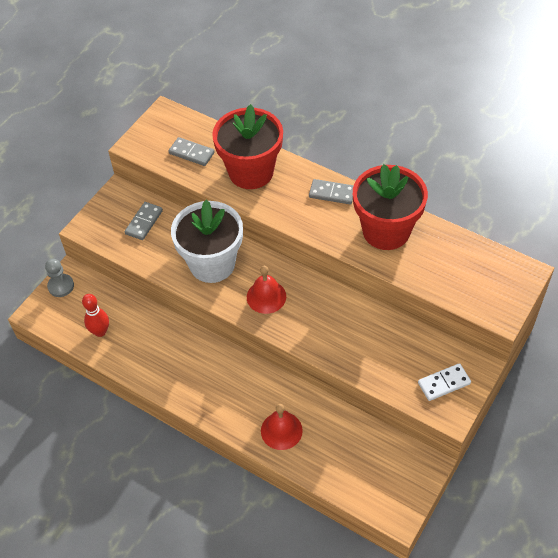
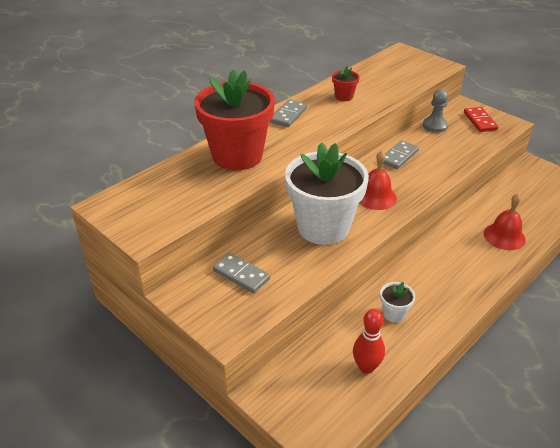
camera: 80 degrees left, 15 degrees down
grey pawn [45,259,74,297] -> grey pawn moved to [423,89,448,132]
grey domino [169,137,215,166] -> grey domino moved to [383,140,419,169]
red flower pot [353,164,428,250] -> red flower pot [332,66,360,101], size x0.41
white domino [418,363,471,401] -> red domino [464,107,499,132]
none -> white flower pot [380,282,415,323]

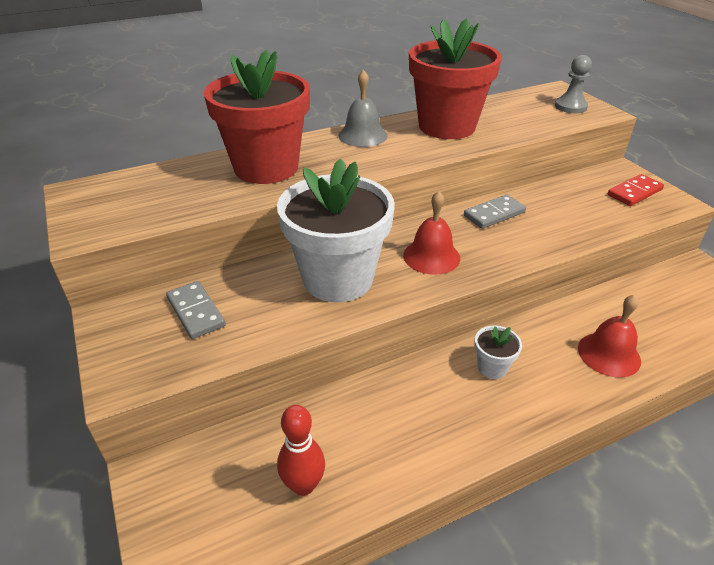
camera: 20 degrees right, 0 degrees up
grey domino [270,99,307,127] -> grey bell [338,70,388,147]
red flower pot [332,66,360,101] -> red flower pot [409,18,502,139], size x2.44
white flower pot [380,282,415,323] -> white flower pot moved to [474,325,522,379]
grey pawn [423,89,448,132] -> grey pawn moved to [555,55,592,113]
red domino [464,107,499,132] -> red domino turned 45 degrees clockwise [608,174,664,206]

